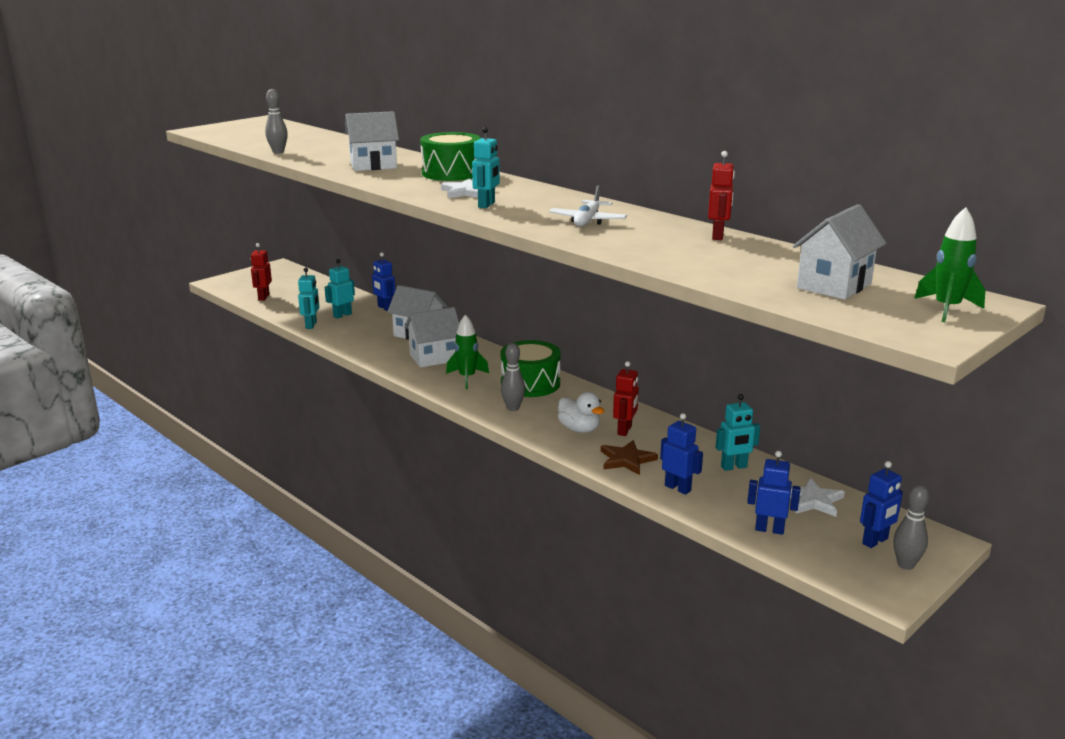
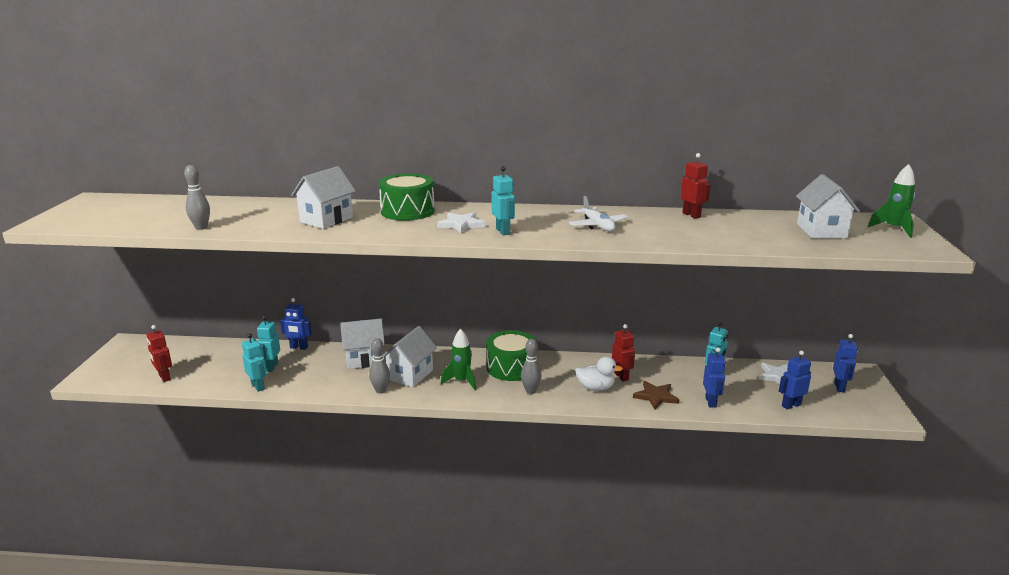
camera: 40 degrees left, 0 degrees up
blue robot [660,413,703,495] -> blue robot turned 90 degrees clockwise [703,348,726,408]
grey bowling pin [893,484,929,570] -> grey bowling pin moved to [369,338,390,394]

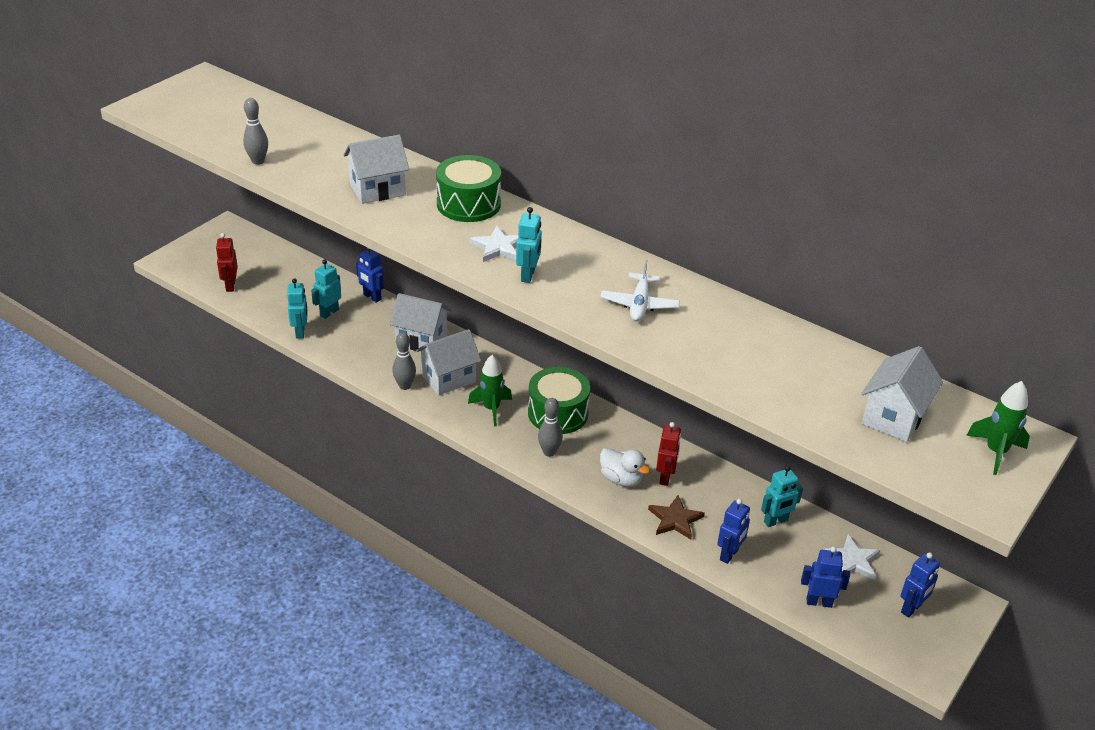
camera: 30 degrees right, 15 degrees up
red robot [680,153,710,219] -> none

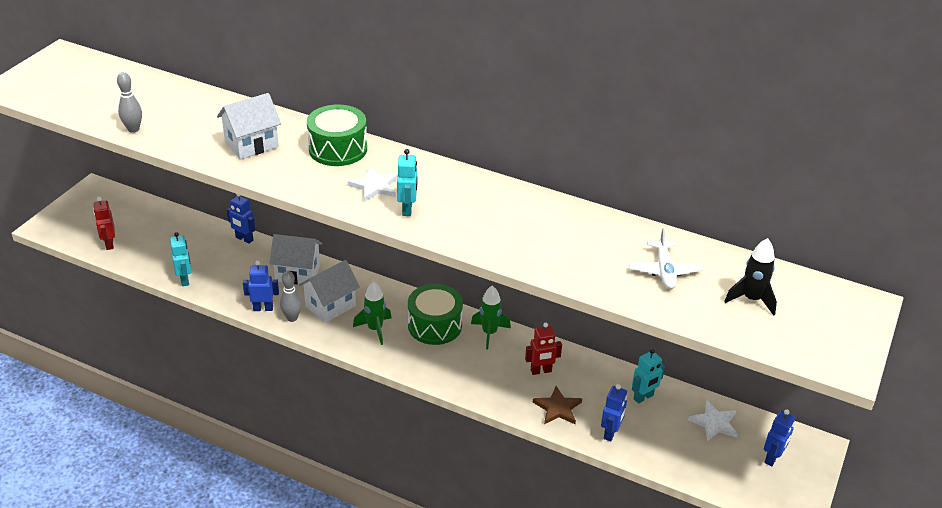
camera: 10 degrees left, 0 degrees up
turquoise robot [311,260,341,319] -> none
grey bowling pin [538,398,563,457] -> none
white plane [600,260,680,321] -> white plane moved to [629,228,704,289]
white duck [600,448,650,487] -> none
red robot [656,422,681,486] -> red robot turned 75 degrees clockwise [525,323,562,375]
blue robot [801,546,850,608] -> blue robot moved to [243,261,279,311]
white house [861,346,943,442] -> black rocket [724,238,777,316]
green rocket [966,381,1030,475] -> green rocket moved to [471,286,511,349]

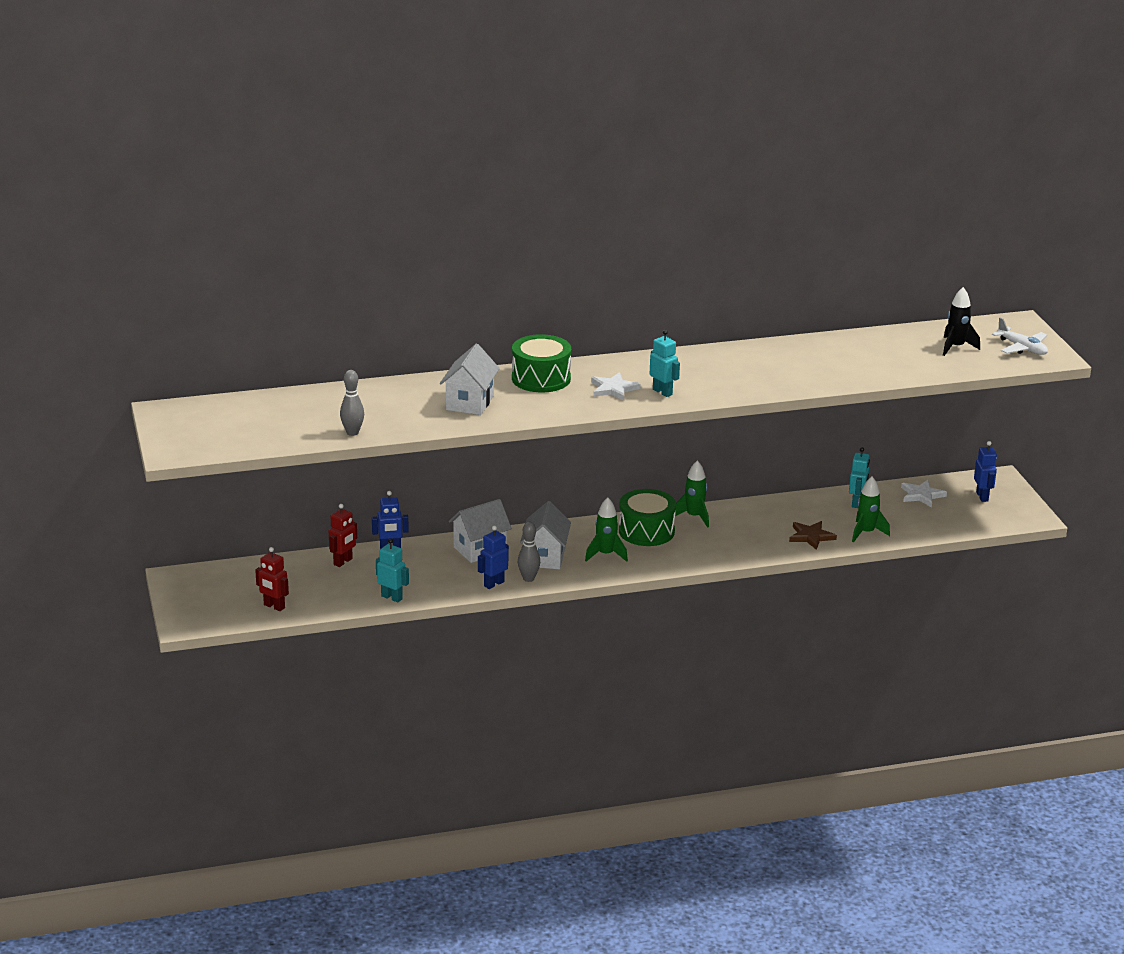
camera: 40 degrees left, 10 degrees down
red robot [525,323,562,375] -> red robot moved to [329,504,357,567]
blue robot [601,384,627,441] -> green rocket [852,477,890,542]
white plane [629,228,704,289] -> white plane moved to [992,317,1048,355]

